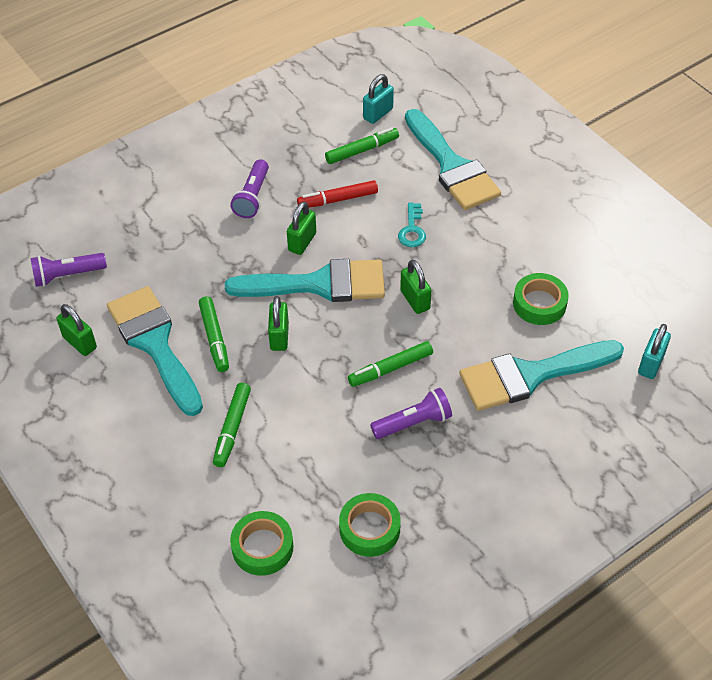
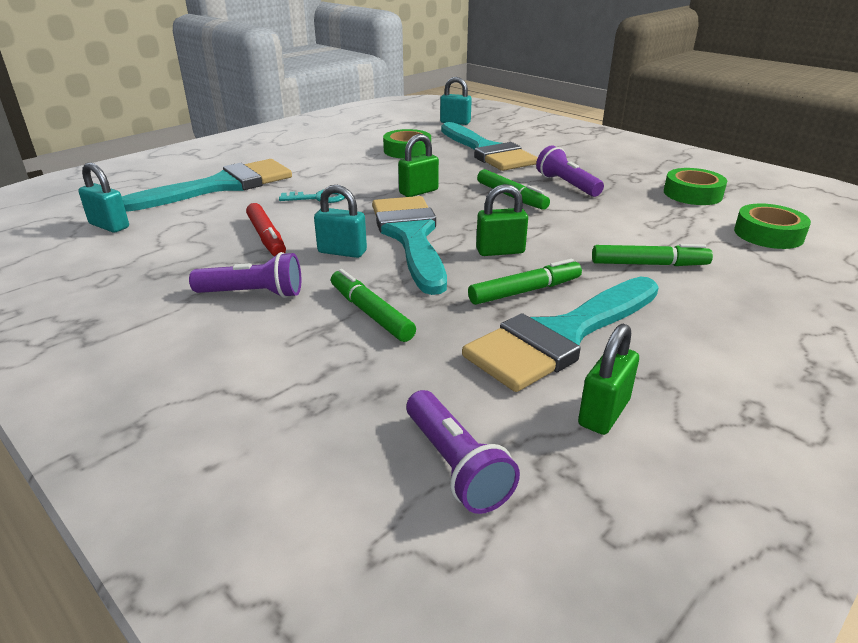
camera: 100 degrees left, 20 degrees down
green padlock [287,202,316,255] -> turquoise padlock [314,185,367,258]
green marker [325,127,399,164] -> green marker moved to [331,269,416,342]

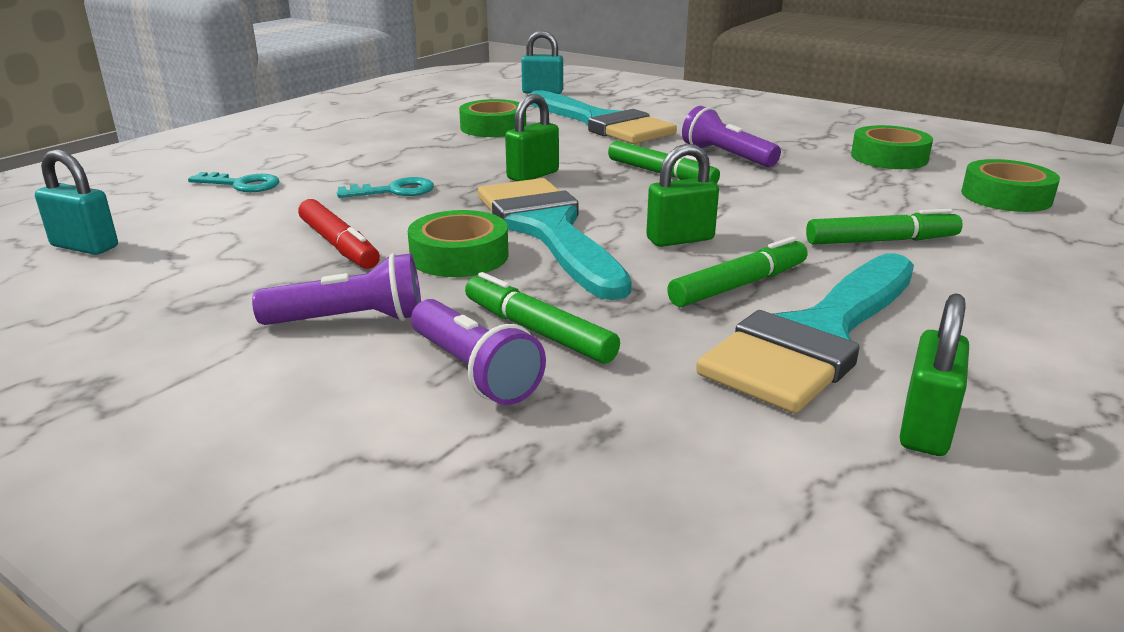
camera: 10 degrees left, 5 degrees down
turquoise brush [122,159,292,212] -> turquoise key [188,172,280,192]
turquoise padlock [314,185,367,258] -> green tape [408,210,509,277]
purple flashlight [407,390,520,514] -> purple flashlight moved to [411,299,546,405]

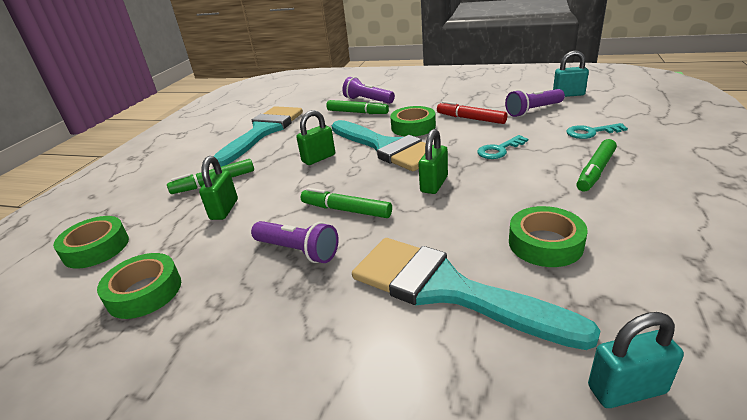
camera: 165 degrees right, 5 degrees up
purple flashlight [252,253,421,325] -> purple flashlight moved to [505,89,565,117]
green marker [667,237,807,307] -> green marker moved to [577,139,617,192]
green padlock [900,293,969,456] -> green padlock moved to [199,156,238,220]

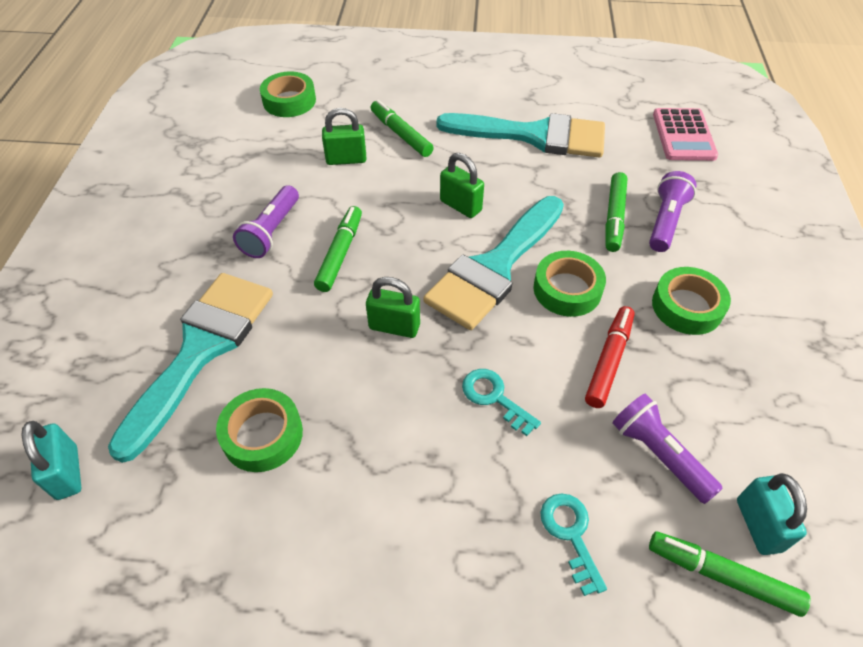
camera: 75 degrees right, 20 degrees up
green tape [97,253,181,319] -> green tape moved to [652,267,731,335]
green marker [577,139,617,192] -> green marker moved to [649,531,811,617]
none -> pink calculator [653,108,718,161]

